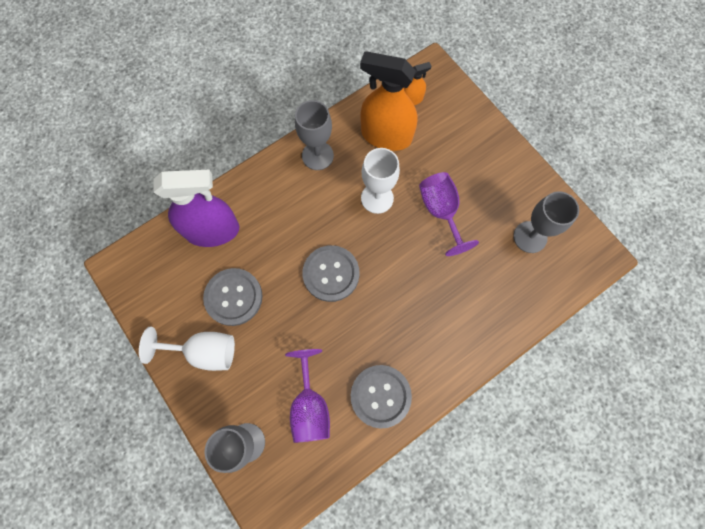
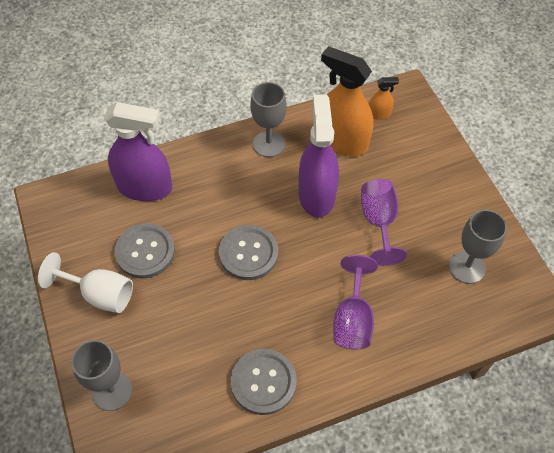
camera: 15 degrees right, 15 degrees down
purple goblet [285,349,330,443] -> purple goblet moved to [333,255,378,349]
white goblet [361,148,400,214] -> purple spray bottle [299,94,339,218]

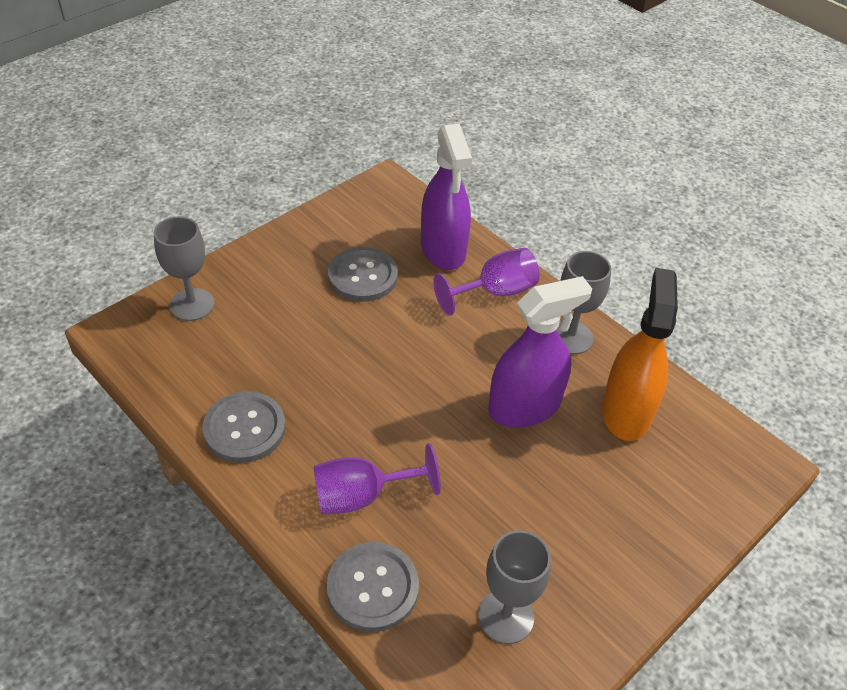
camera: 65 degrees right, 10 degrees down
white goblet [38,252,133,313] -> none
grey button [219,225,278,280] -> grey button moved to [327,542,419,632]
purple goblet [361,179,407,266] -> purple goblet moved to [433,248,539,316]
orange spray bottle [369,77,399,120] -> none

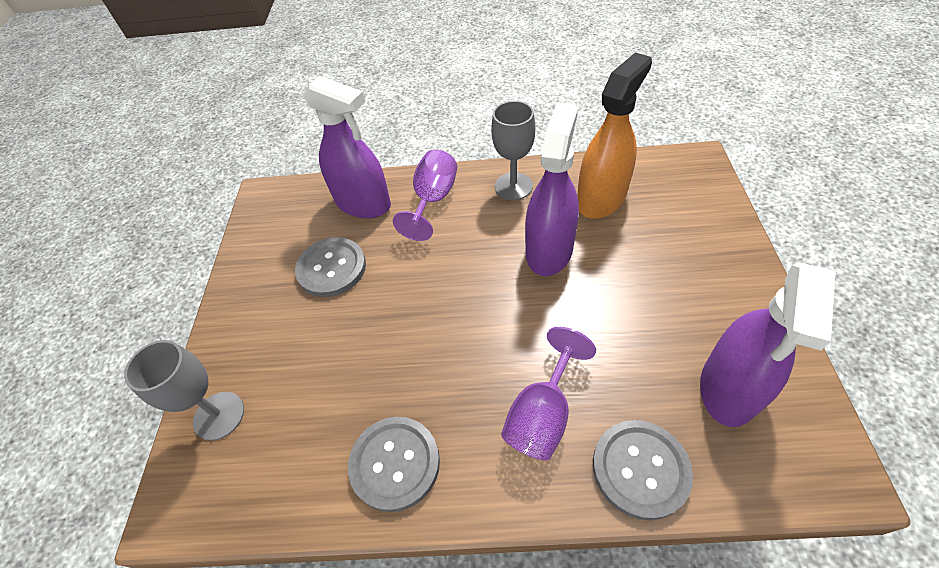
camera: 40 degrees left, 5 degrees up
grey goblet [478,530,551,644] -> purple spray bottle [700,262,836,427]
orange spray bottle [602,268,678,441] -> orange spray bottle turned 75 degrees clockwise [577,52,652,219]

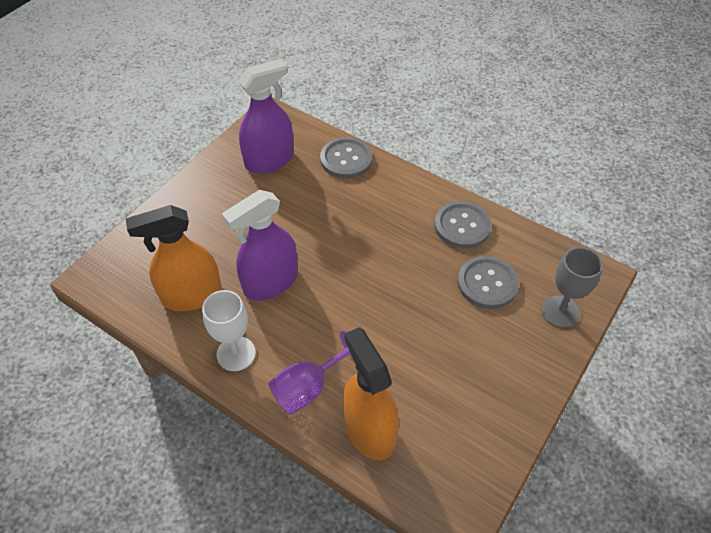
camera: 150 degrees left, 0 degrees up
grey button [295,237,366,297] -> grey button moved to [458,256,519,309]
purple spray bottle [303,76,391,218] -> orange spray bottle [343,327,399,461]
grey goblet [491,101,535,200] -> white goblet [202,290,256,371]
purple goblet [501,327,596,460] -> none

